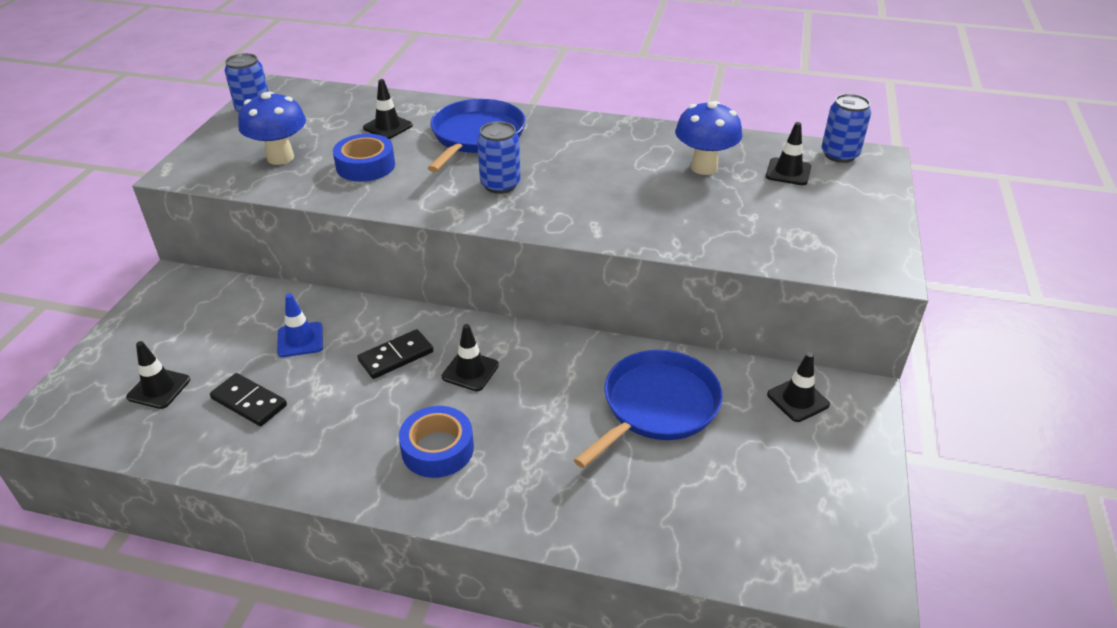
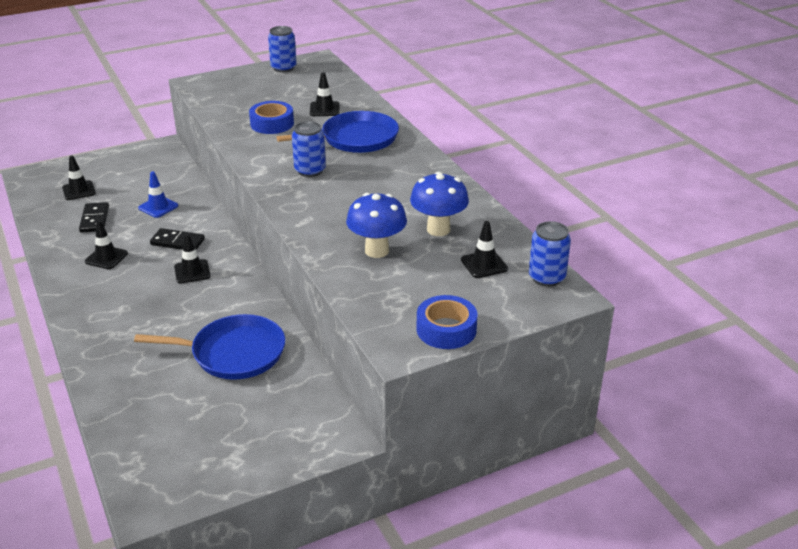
camera: 50 degrees right, 5 degrees down
blue mushroom [238,92,306,165] -> blue mushroom moved to [346,193,407,258]
blue tape [399,406,474,478] -> blue tape moved to [417,295,477,349]
black traffic cone [767,352,830,422] -> black traffic cone moved to [85,220,128,269]

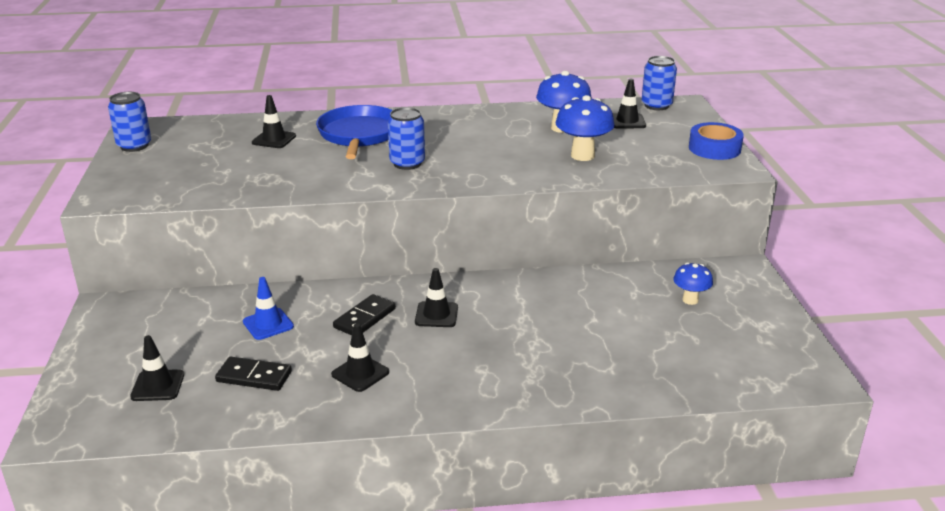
camera: 70 degrees left, 5 degrees down
blue pan [134,314,285,380] -> none
blue tape [249,101,294,134] -> none
none -> blue mushroom [673,262,713,305]

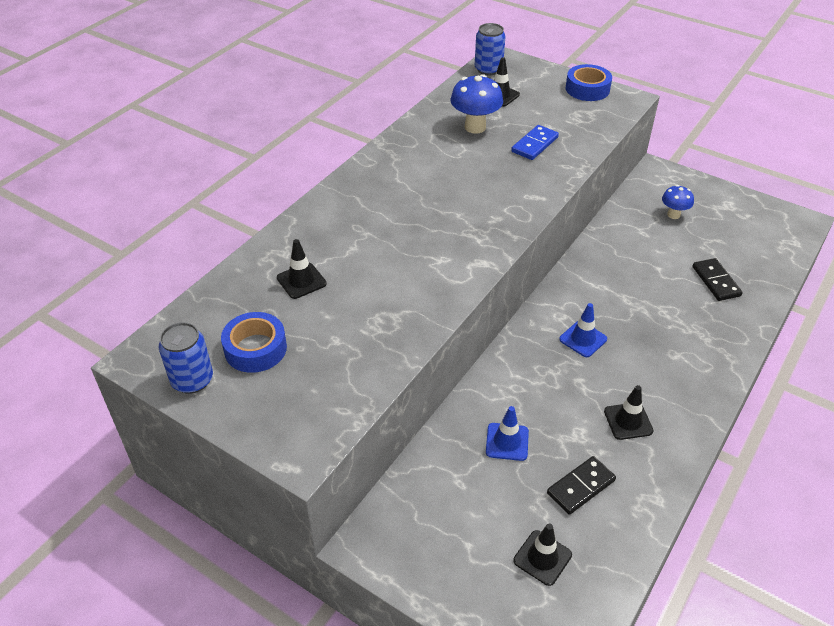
camera: 50 degrees left, 15 degrees up
blue pan [316,105,392,159] -> none
black domino [333,294,396,335] -> black domino moved to [693,258,743,301]
blue can [388,107,425,170] -> none
black traffic cone [415,268,458,327] -> blue traffic cone [559,303,607,357]
blue mushroom [555,95,615,161] -> blue domino [511,125,559,160]
none -> blue tape [221,312,287,373]

